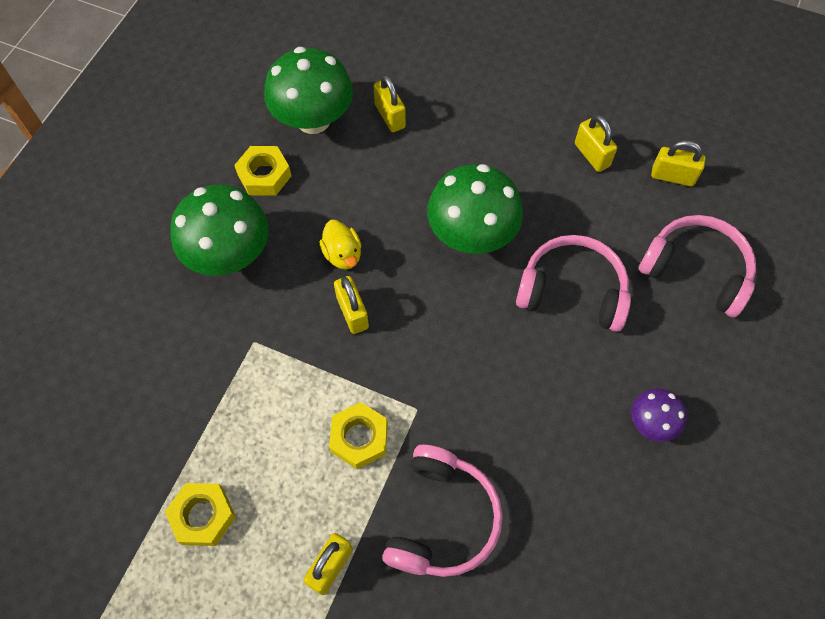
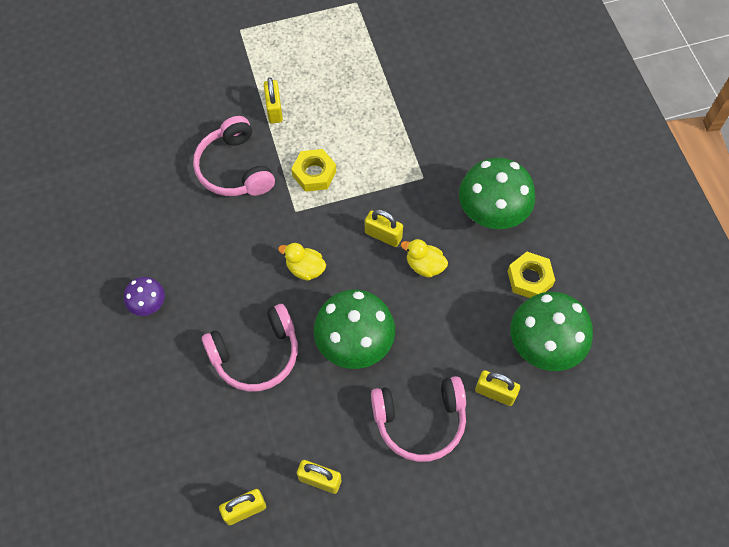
camera: 140 degrees right, 0 degrees up
yellow nut [165,483,236,546] -> none
pink headphones [639,215,756,317] -> pink headphones moved to [371,376,466,462]
none -> yellow duck [278,243,326,281]

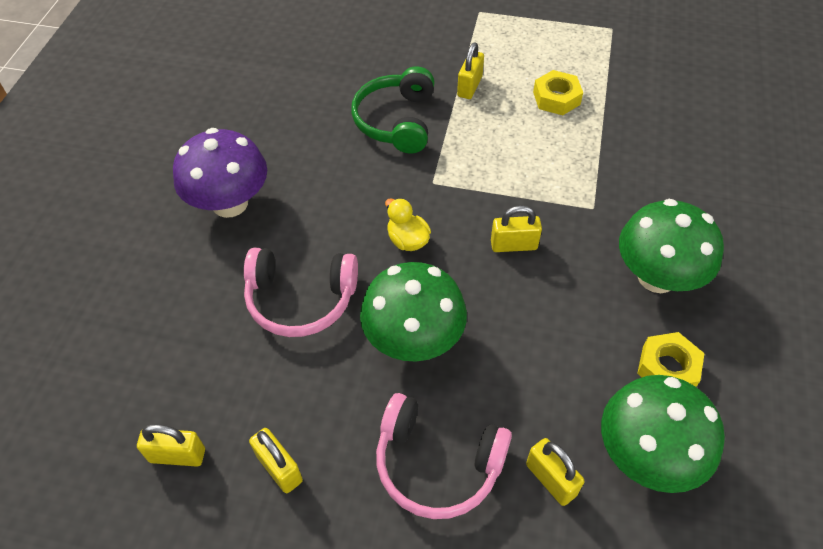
camera: 30 degrees right, 10 degrees down
purple mushroom [124,277,165,316] -> purple mushroom [173,128,267,218], size x1.93
pink headphones [193,116,275,196] -> green headphones [351,66,434,153]
yellow nut [291,149,336,192] -> yellow nut moved to [533,70,583,115]
yellow padlock [365,209,403,247] -> yellow padlock turned 60 degrees counterclockwise [491,205,542,252]
yellow duck [401,239,448,278] -> none

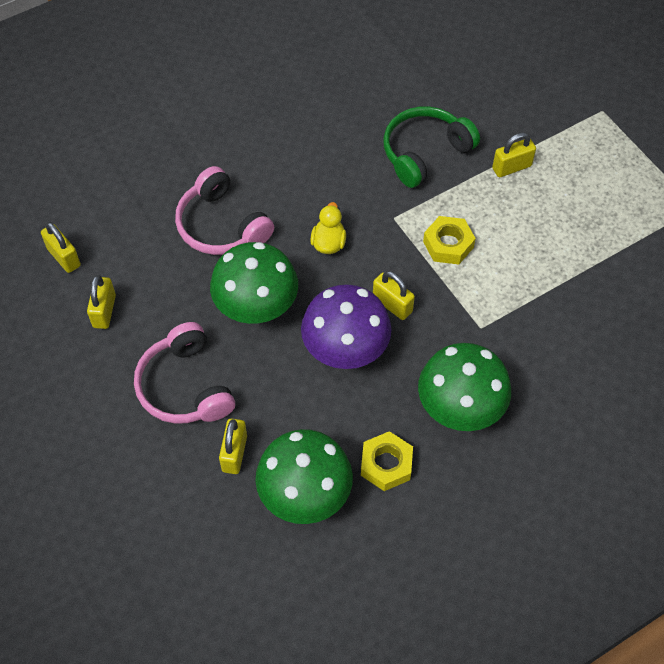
camera: 45 degrees right, 5 degrees up
purple mushroom [173,128,267,218] -> purple mushroom moved to [301,284,392,369]
yellow nut [533,70,583,115] -> yellow nut moved to [423,216,476,264]

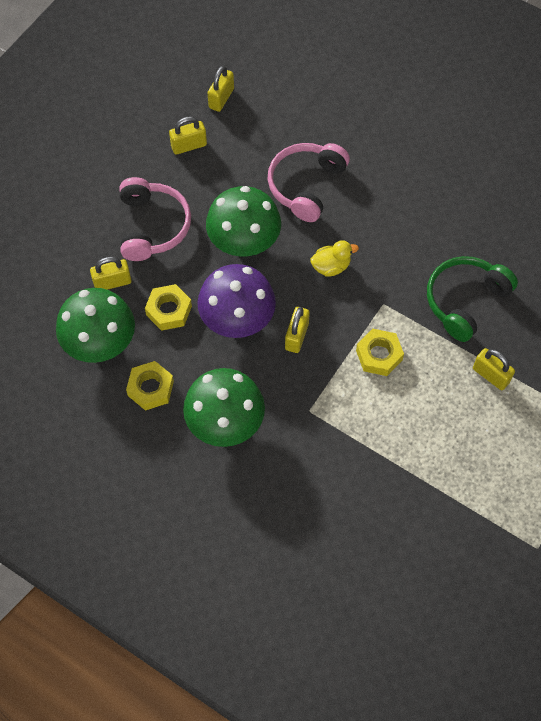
camera: 65 degrees right, 5 degrees up
pink headphones [134,322,235,424] -> pink headphones turned 135 degrees clockwise [119,177,191,261]
green headphones [383,106,480,188] -> green headphones turned 75 degrees counterclockwise [427,256,518,342]
none -> yellow nut [145,284,192,331]

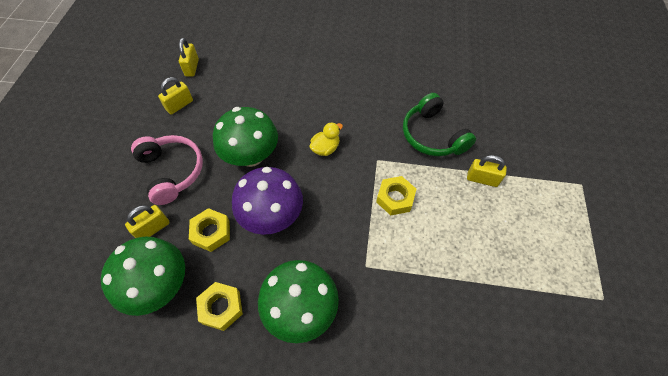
camera: 25 degrees left, 5 degrees down
pink headphones [268,143,350,222] -> none
yellow padlock [285,307,310,353] -> none
green headphones [427,256,518,342] -> green headphones turned 45 degrees counterclockwise [403,93,476,156]

